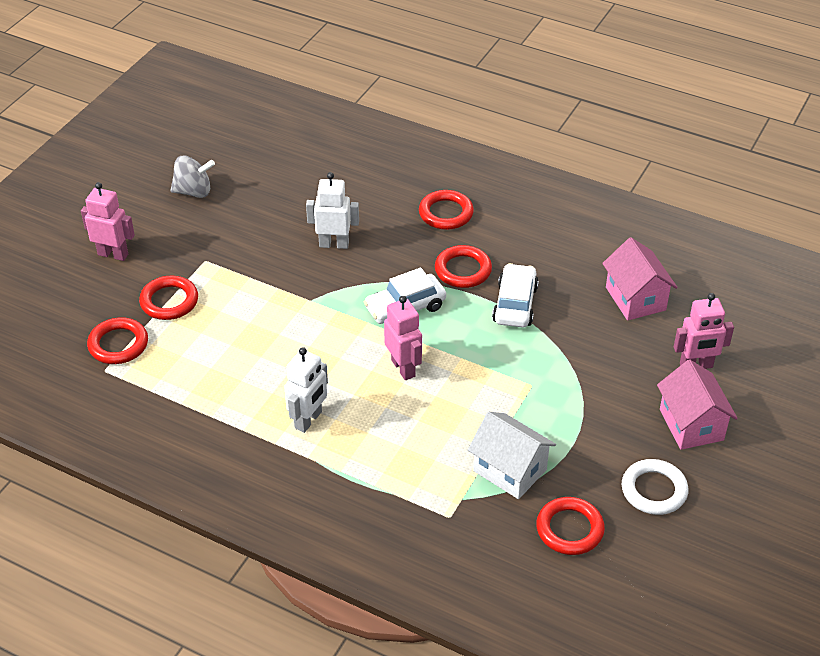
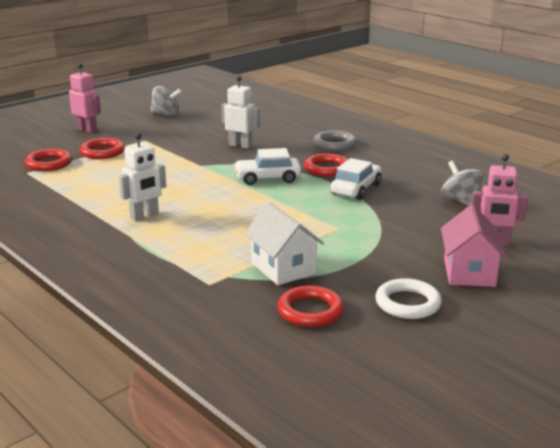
camera: 20 degrees right, 20 degrees down
pink robot [384,296,422,380] -> none
red ring [419,190,474,230] -> grey ring [314,130,357,151]
pink house [602,237,678,321] -> grey spinning top [441,161,483,206]

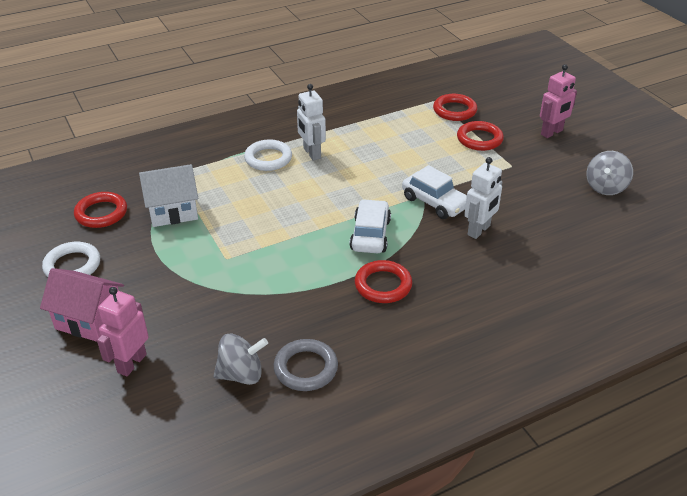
camera: 105 degrees right, 15 degrees up
grey ring [314,130,357,151] -> grey ring moved to [274,339,338,391]
white car [331,158,381,200] -> white car moved to [402,165,467,219]
none -> white ring [244,139,292,171]

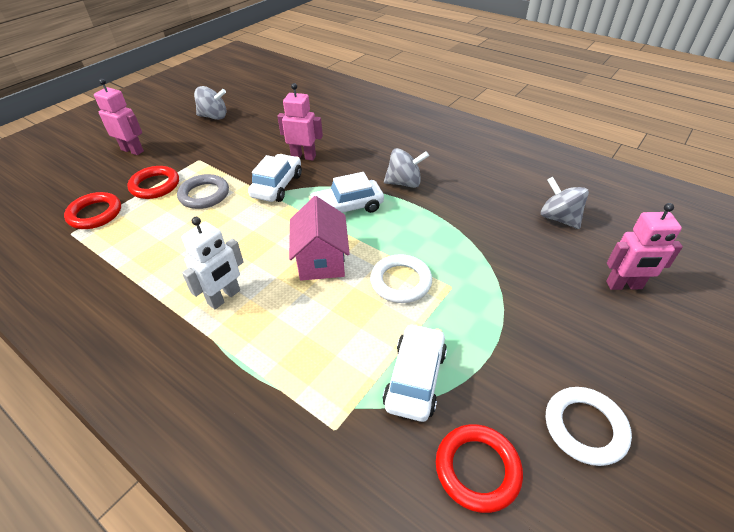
camera: 115 degrees left, 5 degrees up
pink house [40,268,124,342] -> pink house moved to [289,196,350,281]
white house [139,164,198,227] -> white car [383,323,447,422]
white ring [244,139,292,171] -> white ring moved to [370,254,432,303]
grey ring [274,339,338,391] -> grey ring moved to [177,174,229,209]
red ring [355,260,413,303] -> grey spinning top [384,148,429,188]
white robot [464,157,502,239] -> pink robot [277,83,323,161]

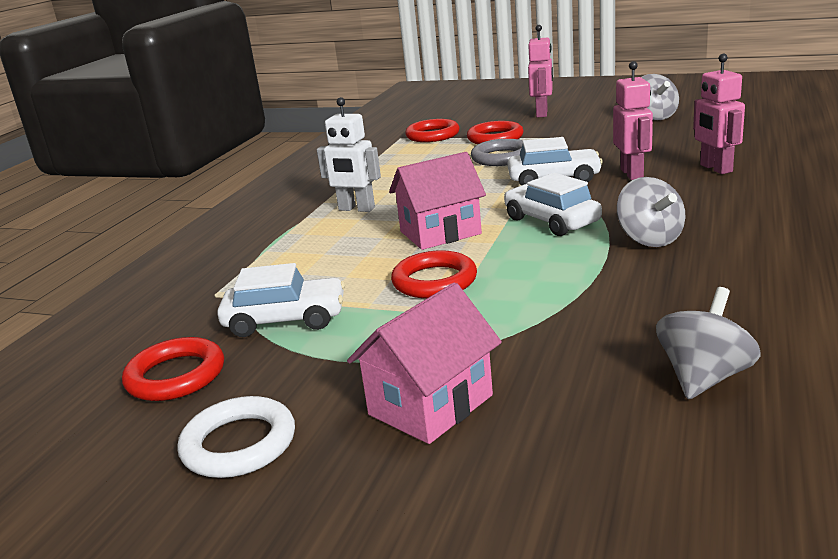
camera: 75 degrees right, 20 degrees down
white ring [370,254,432,303] -> red ring [391,250,477,298]
pink robot [606,203,683,290] -> pink robot moved to [693,54,745,174]
none -> pink house [347,283,502,444]

